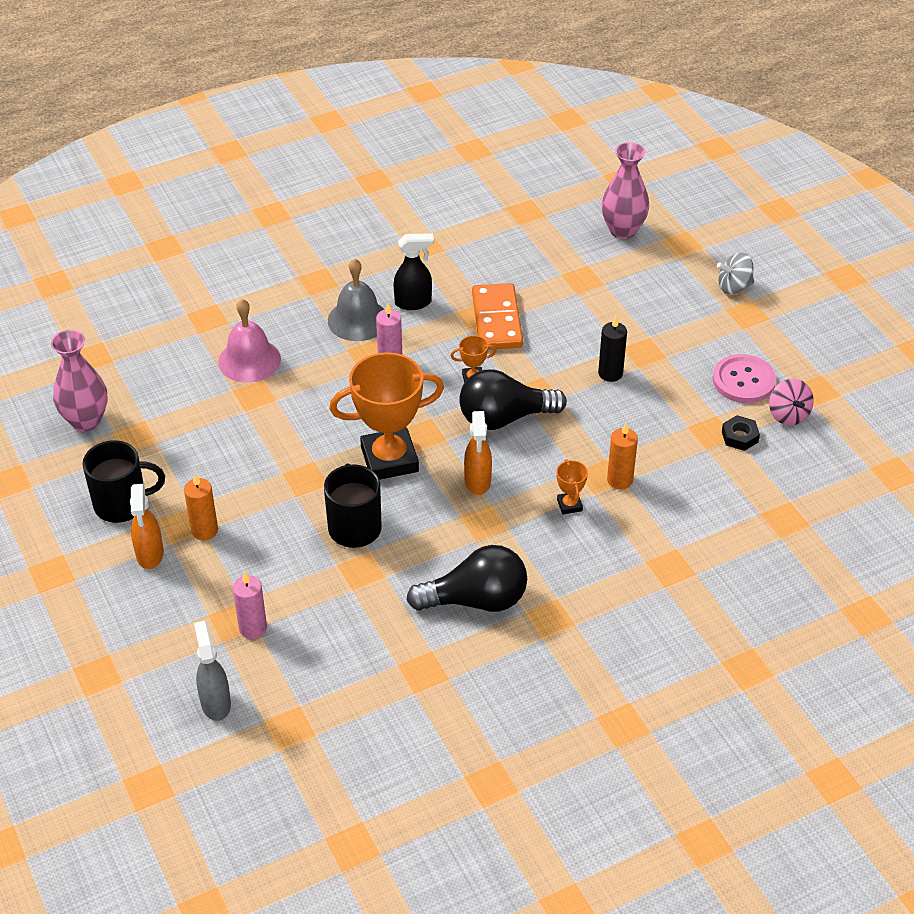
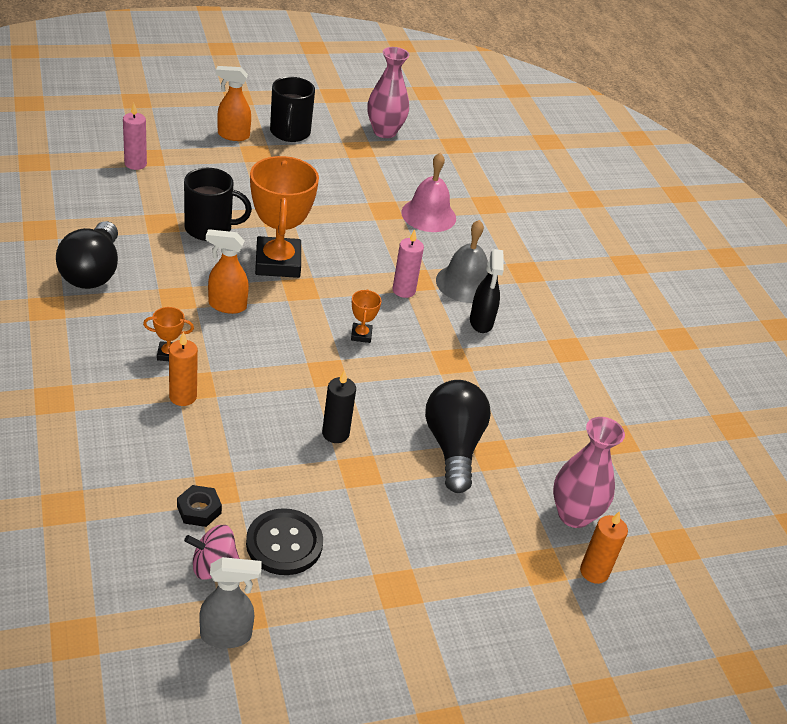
camera: 95 degrees right, 5 degrees down
orange candle [184,473,218,540] -> orange candle moved to [580,511,628,584]
grey spray bottle [194,621,231,721] -> grey spray bottle moved to [199,557,262,648]
black light bulb [459,370,567,430] -> black light bulb moved to [425,380,491,493]
orange domino [472,283,523,350] -> none
pink button [712,354,776,403] -> black button [246,508,323,575]
grey spinning top [717,253,754,294] -> none

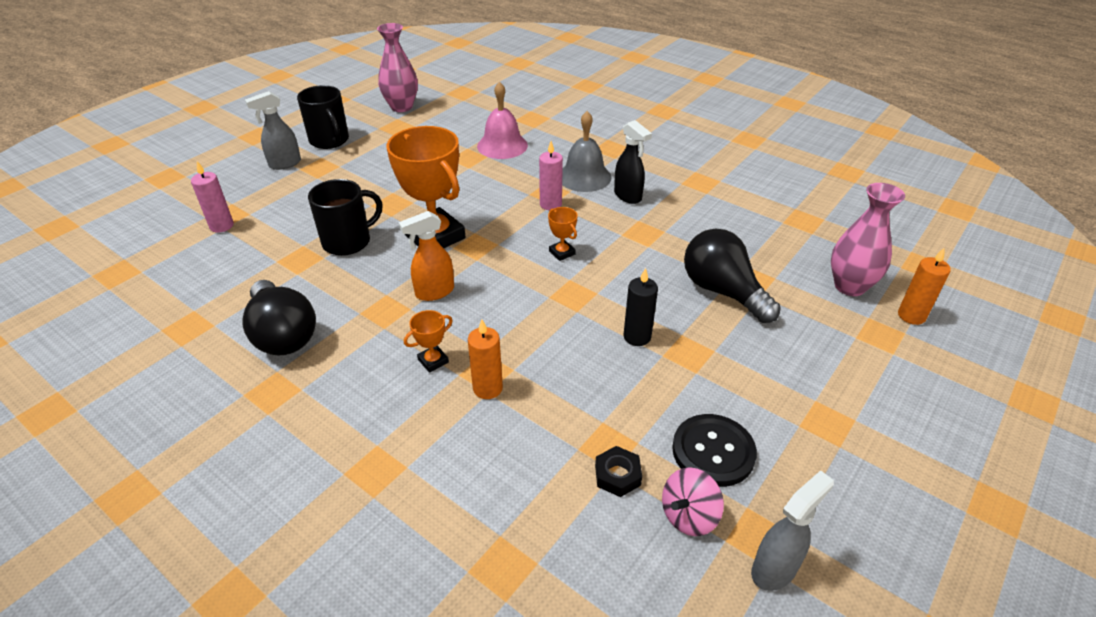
camera: 30 degrees left, 0 degrees up
orange spray bottle [216,66,251,141] -> grey spray bottle [245,91,301,170]

